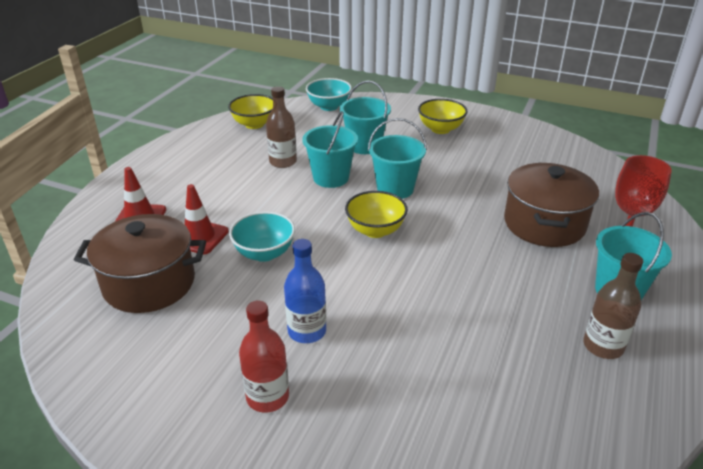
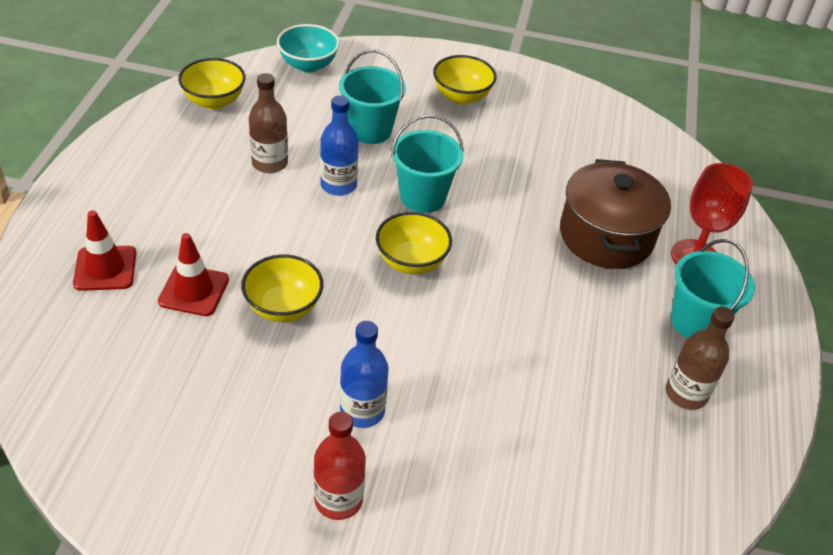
camera: 15 degrees left, 10 degrees up
brown pot [74,214,206,313] -> none
turquoise bowl [229,211,295,262] -> yellow bowl [241,254,323,322]
turquoise bucket [302,111,358,188] -> blue bottle [320,95,359,196]

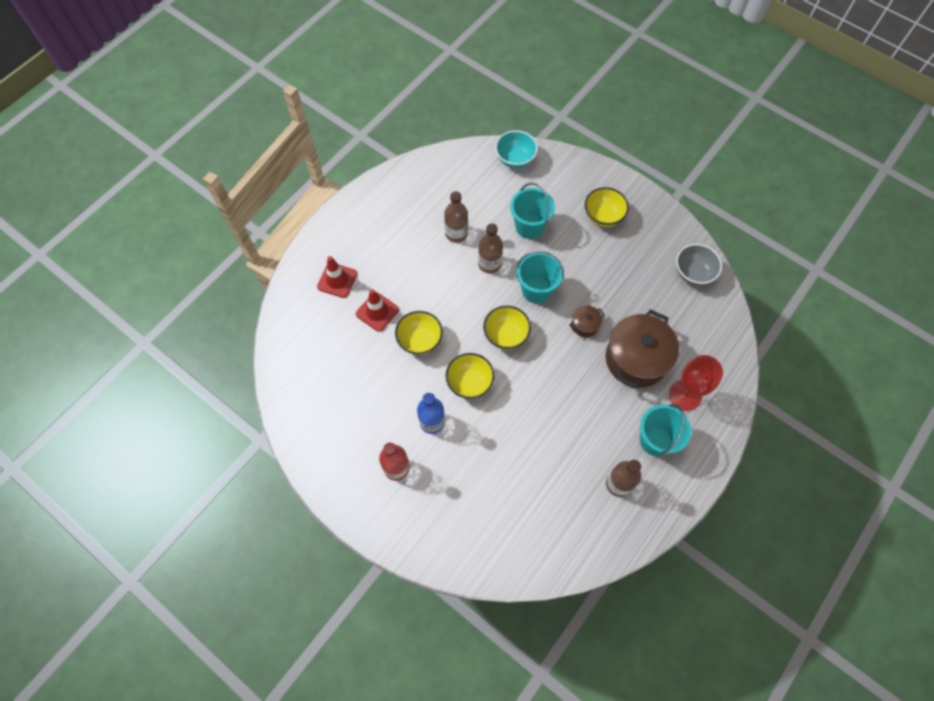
camera: 30 degrees right, 20 degrees up
yellow bowl [178,58,246,109] -> yellow bowl moved to [445,353,495,399]
blue bottle [320,95,359,196] -> brown bottle [478,223,503,274]
none -> brown pot [569,305,605,337]
none -> grey bowl [676,244,722,285]

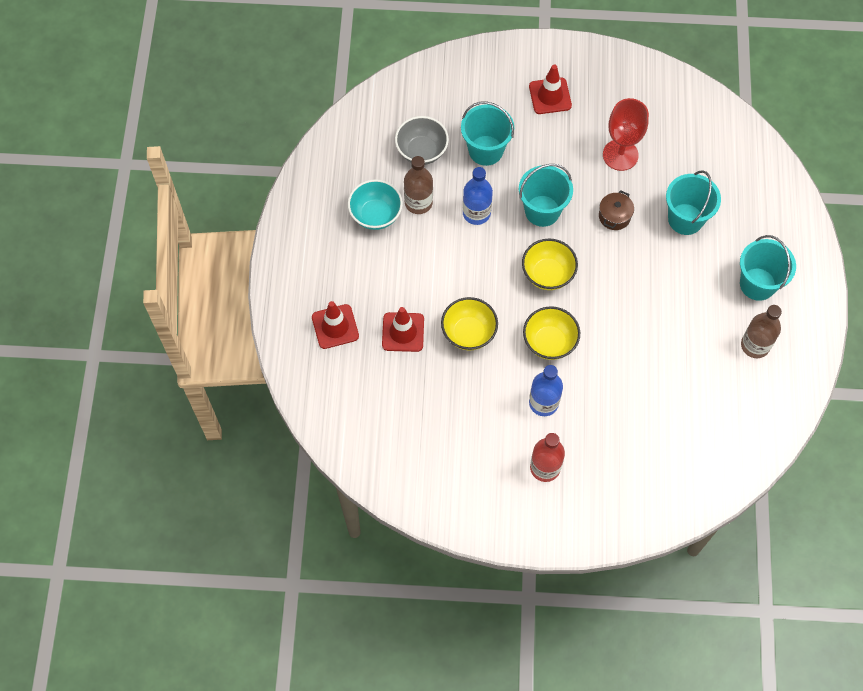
camera: 35 degrees left, 0 degrees up
brown bottle [478,223,503,274] -> blue bottle [463,167,493,225]
turquoise bowl [495,130,538,168] -> turquoise bowl moved to [348,179,403,230]
yellow bowl [585,187,629,227] -> red traffic cone [529,65,572,114]
brown pot [606,309,679,388] -> turquoise bucket [666,170,721,235]
red goblet [669,355,723,411] -> red goblet moved to [603,98,649,171]
grey bowl [676,244,722,285] -> grey bowl moved to [395,116,449,165]

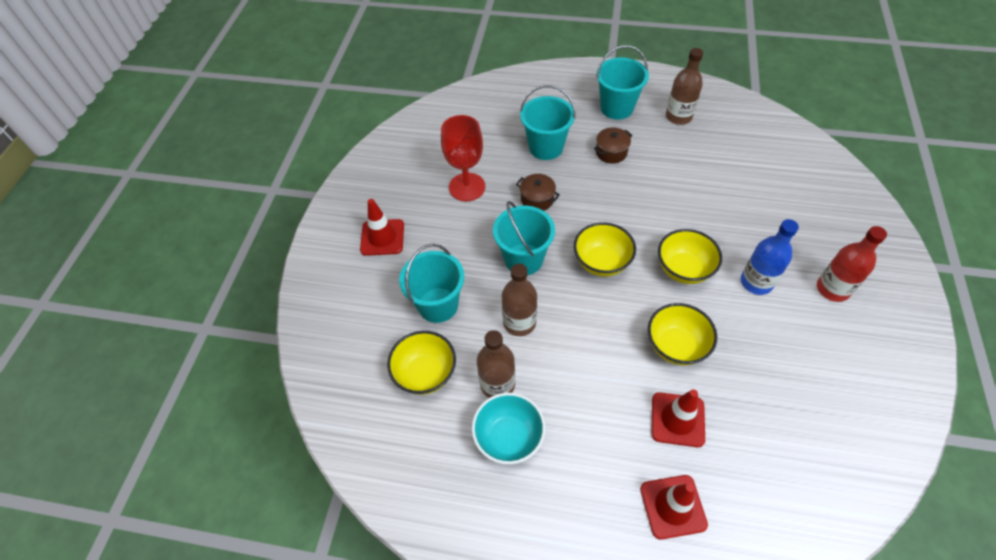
camera: 80 degrees left, 10 degrees down
grey bowl [395,116,449,165] -> yellow bowl [387,331,456,395]
blue bottle [463,167,493,225] -> brown bottle [502,264,537,336]
none -> brown pot [594,127,633,164]

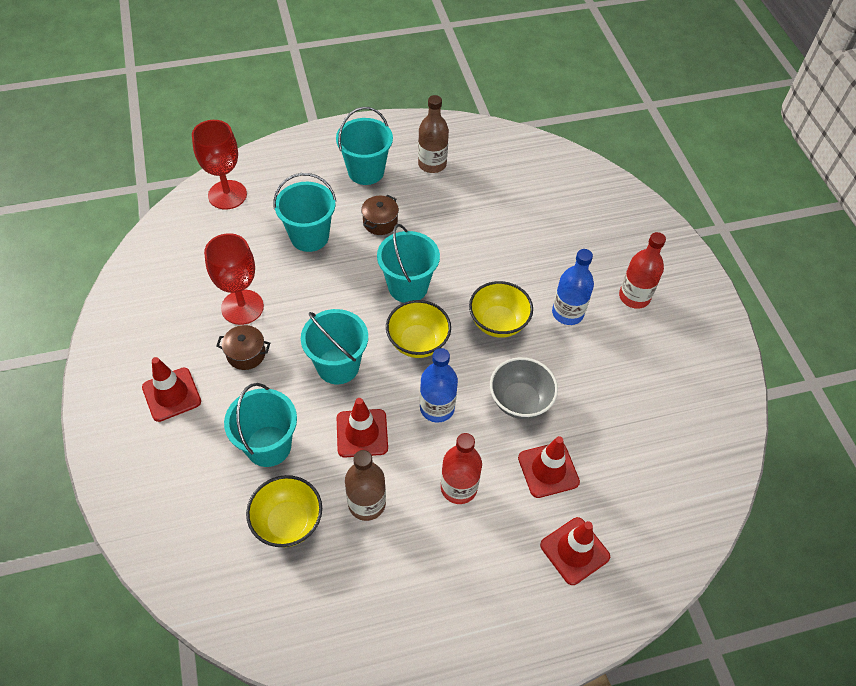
camera: 30 degrees left, 0 degrees up
turquoise bowl [472,393,545,464] -> none
brown bottle [502,264,537,336] -> red traffic cone [337,398,388,458]
brown pot [516,174,560,211] -> brown pot moved to [216,325,270,370]
yellow bowl [648,303,717,365] -> grey bowl [490,357,558,419]
none -> red goblet [192,120,247,209]
none -> turquoise bucket [377,224,440,303]
none -> blue bottle [420,348,458,423]
none -> red bottle [441,433,482,504]

